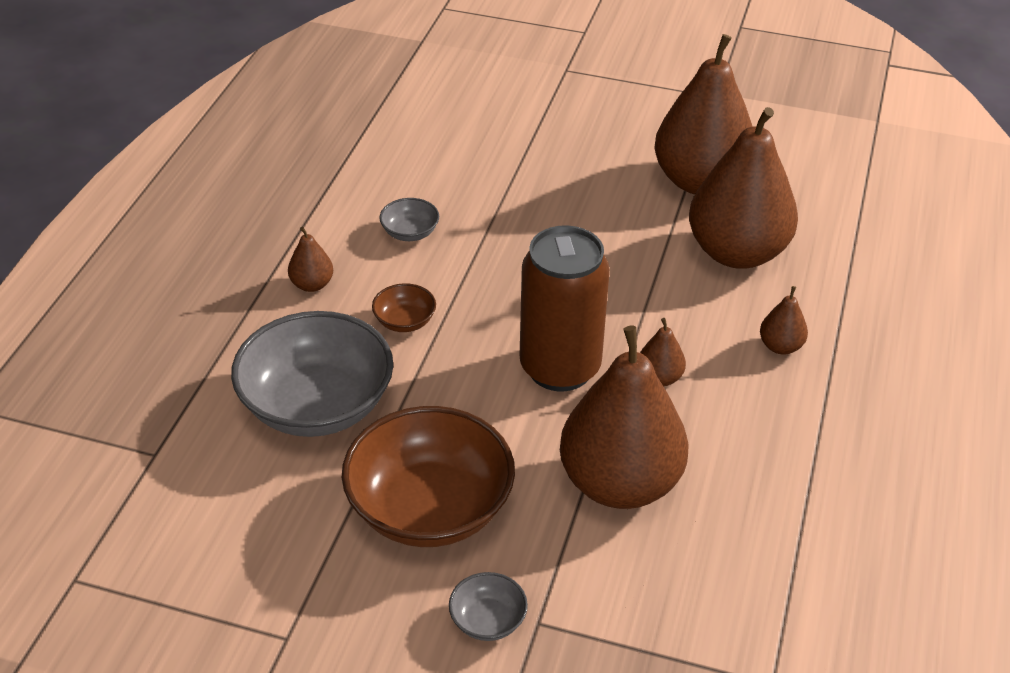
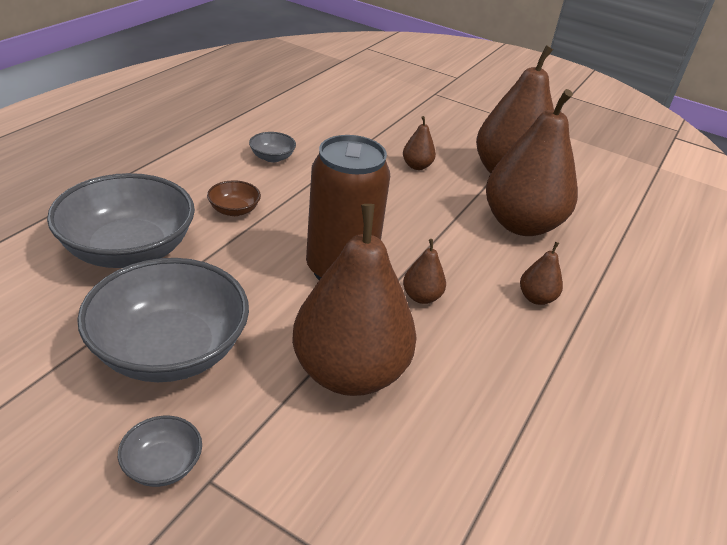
camera: 10 degrees right, 5 degrees down
brown pear [288,227,333,292] -> brown pear moved to [403,116,436,170]
brown bowl [342,406,515,547] -> grey bowl [77,258,249,382]

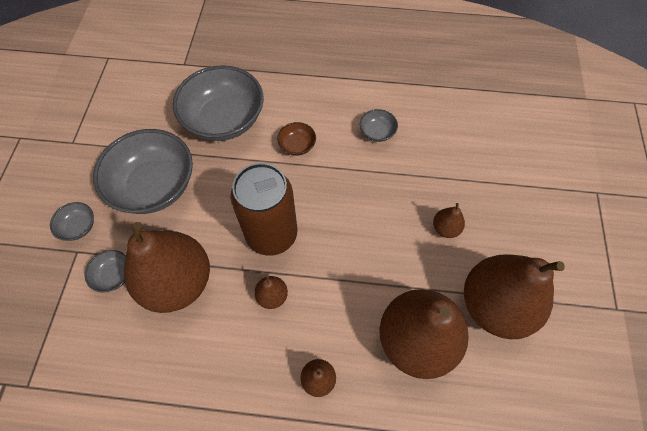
camera: 70 degrees right, 25 degrees up
none -> grey bowl [85,250,126,293]

